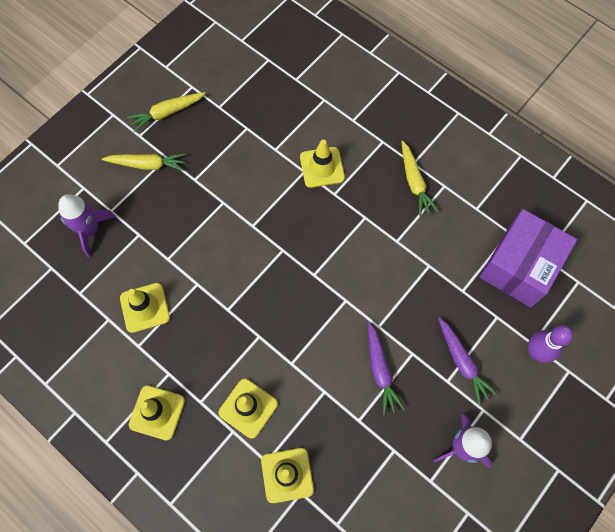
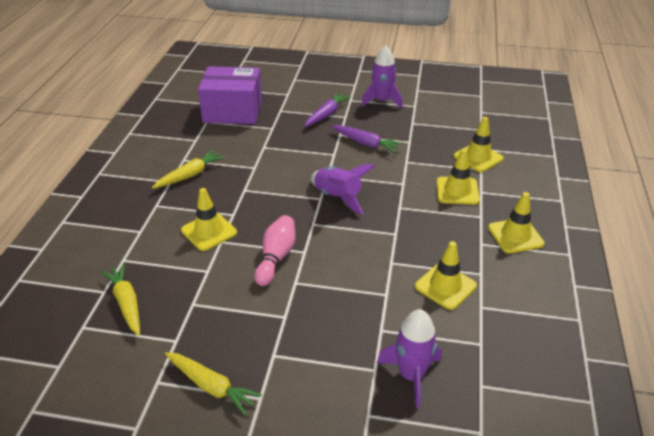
camera: 120 degrees left, 30 degrees down
yellow carrot [102,153,186,171] -> yellow carrot moved to [101,263,140,336]
purple carrot [368,322,405,415] -> purple carrot turned 75 degrees clockwise [332,125,403,153]
purple bowling pin [528,325,573,363] -> none
none -> pink bowling pin [254,215,296,286]
none -> purple rocket [311,164,376,214]

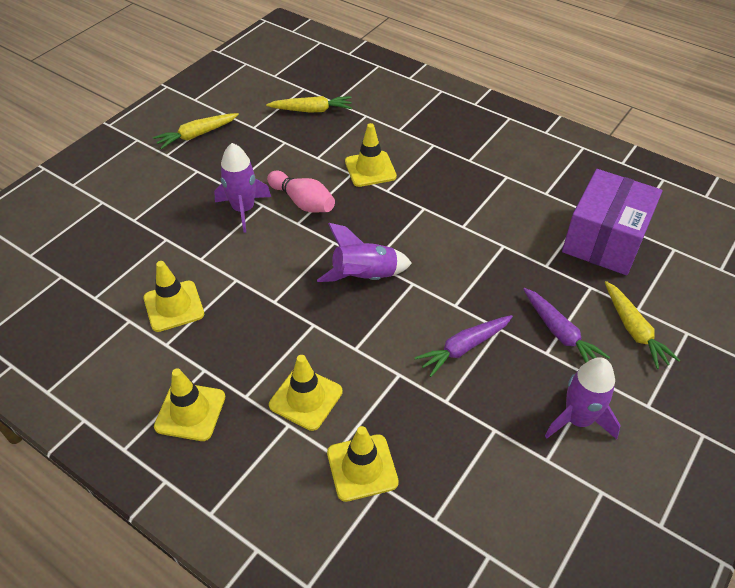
camera: 115 degrees right, 10 degrees up
yellow carrot [152,150,225,189] -> yellow carrot moved to [605,281,680,369]
purple rocket [377,309,442,408] -> purple rocket moved to [214,143,271,233]

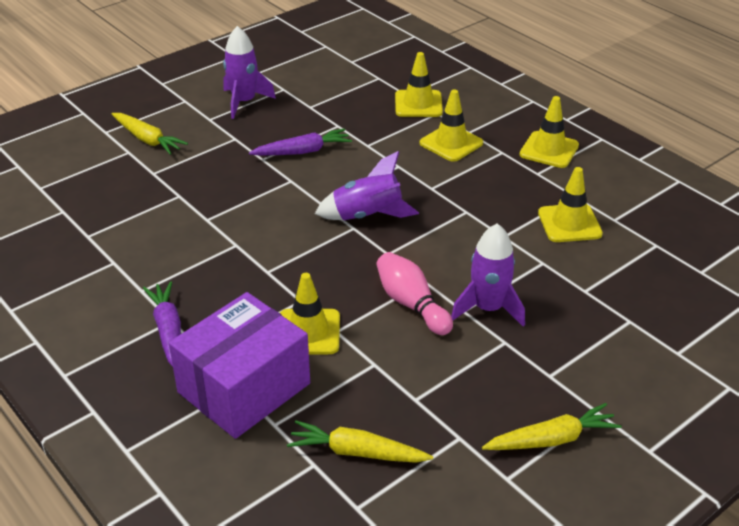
camera: 165 degrees left, 10 degrees down
purple carrot [523,288,610,363] -> purple carrot moved to [143,281,181,367]
purple box [562,169,662,275] -> purple box moved to [169,292,310,439]
yellow carrot [605,281,680,369] -> yellow carrot turned 135 degrees clockwise [112,113,188,155]

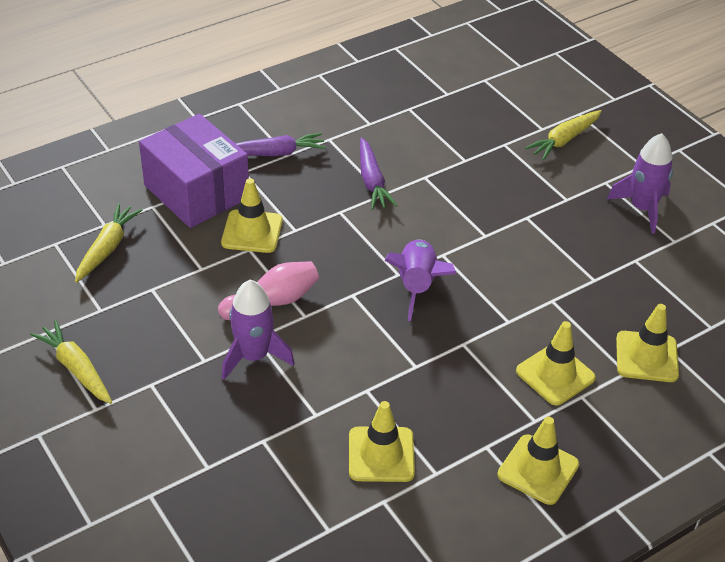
camera: 95 degrees right, 5 degrees up
purple carrot [249,128,352,156] -> purple carrot moved to [360,137,397,210]
yellow carrot [482,403,622,450] -> yellow carrot turned 150 degrees clockwise [30,320,112,404]

